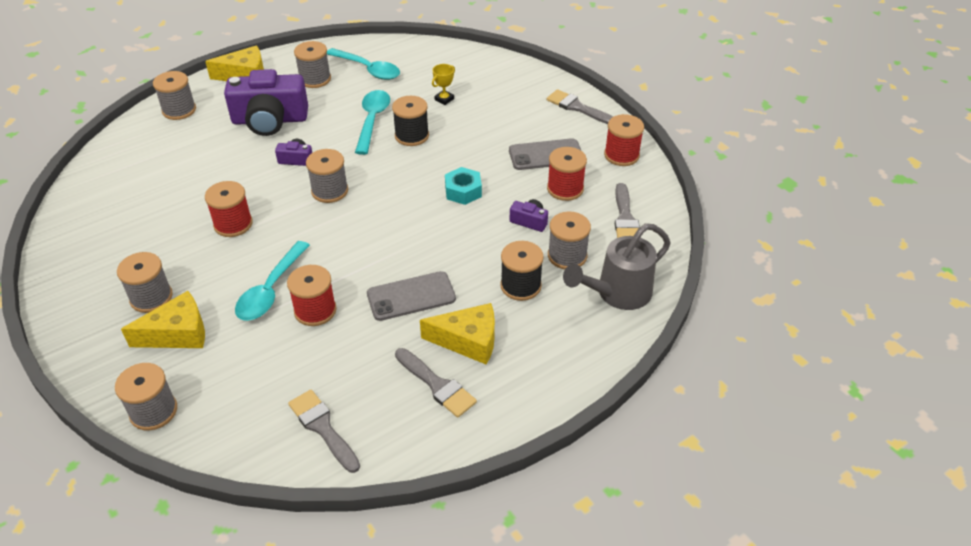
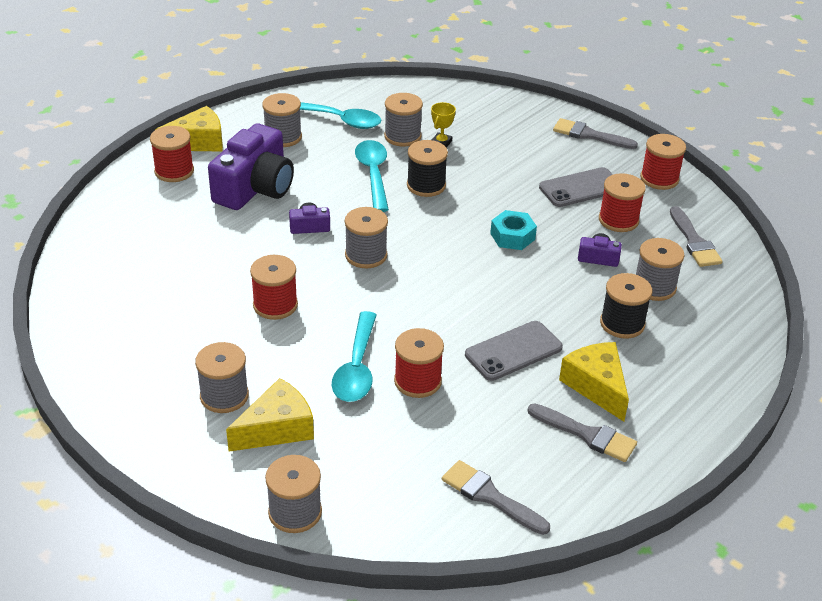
camera: 15 degrees left, 5 degrees down
grey spool [153,71,196,120] -> grey spool moved to [384,93,423,147]
purple camera [224,69,308,136] -> purple camera turned 45 degrees counterclockwise [208,123,294,210]
yellow cheese [420,303,495,365] -> yellow cheese turned 105 degrees counterclockwise [559,342,629,421]
grey watering can [563,223,671,310] -> none
none -> red spool [150,126,194,182]

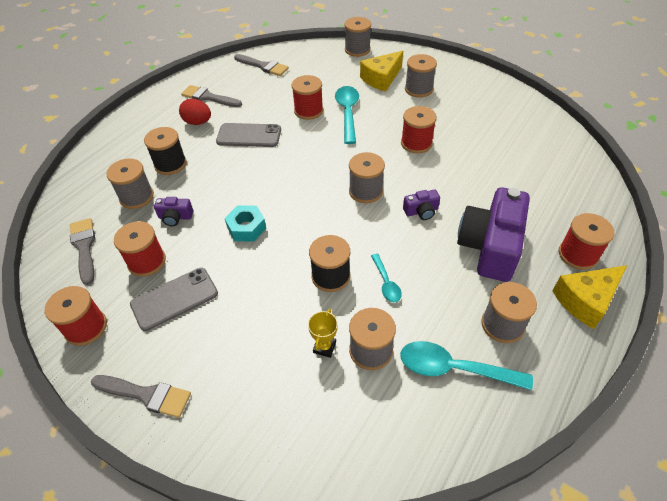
camera: 175 degrees right, 10 degrees up
turquoise spoon [355,140,389,212] -> turquoise spoon [371,254,402,302], size x0.56
grey phone [465,321,563,381] -> grey phone turned 45 degrees clockwise [216,123,281,147]
yellow cheese [559,342,629,421] -> red egg [179,98,211,125]

